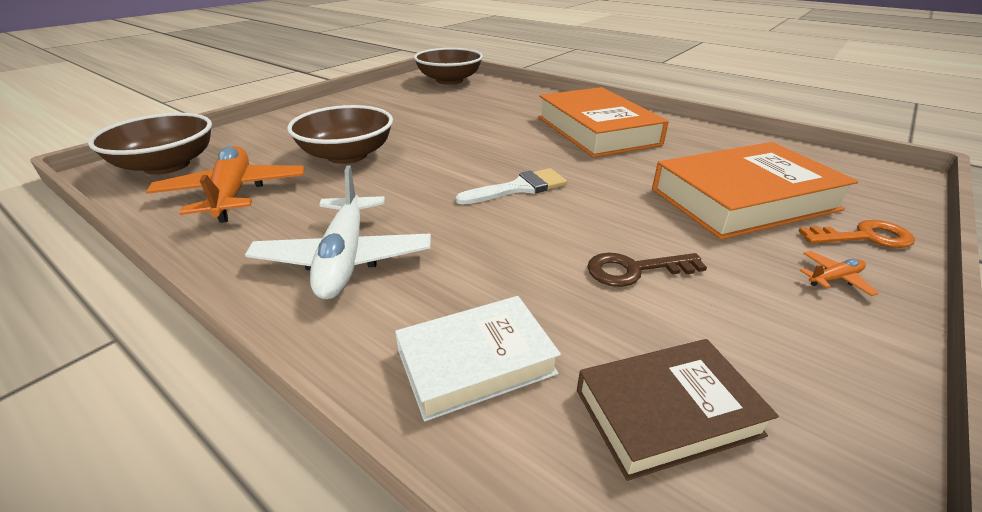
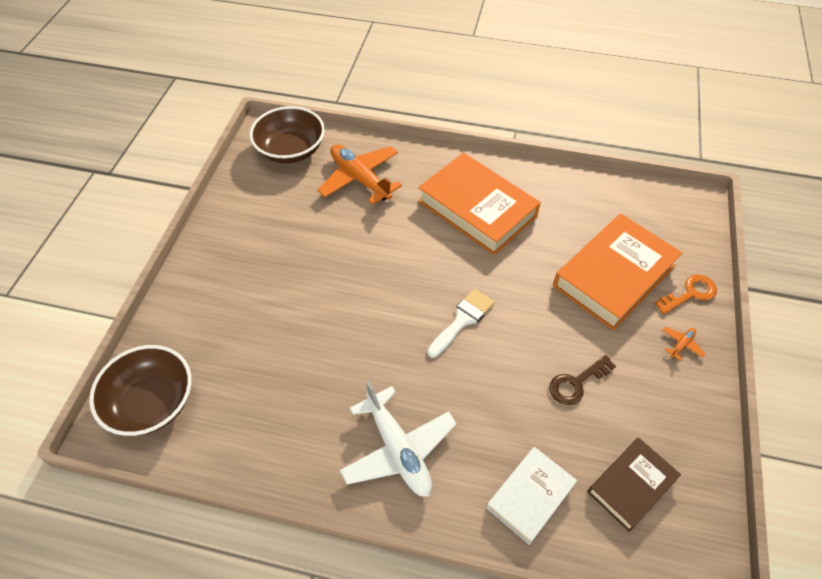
camera: 25 degrees left, 20 degrees up
orange plane [146,146,304,223] -> orange plane moved to [317,145,402,205]
brown bowl [287,105,393,164] -> none

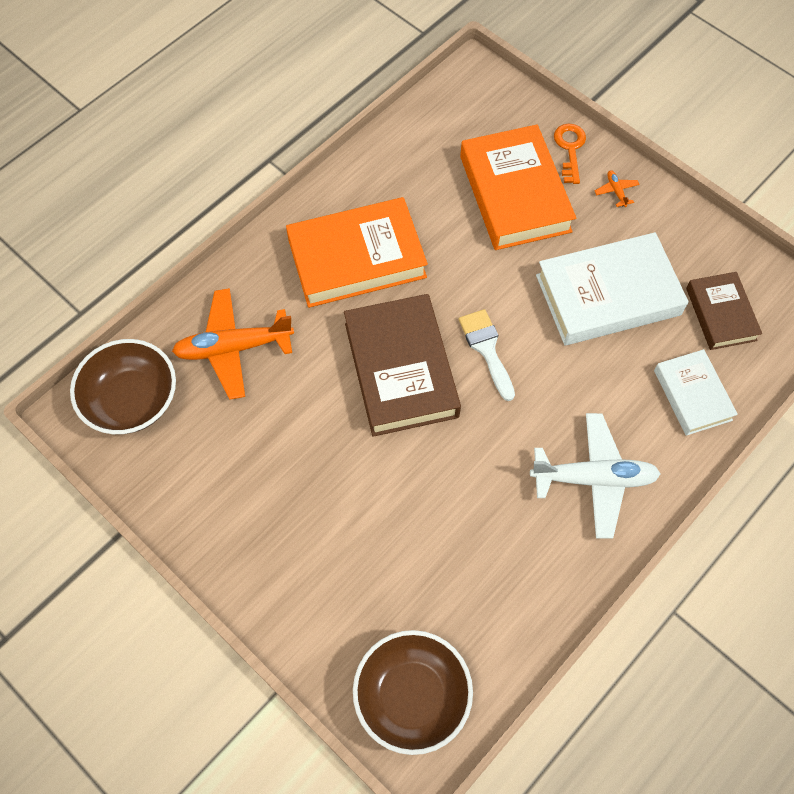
camera: 60 degrees left, 10 degrees up
brown key [549,355,616,405] -> white book [536,232,688,345]
none -> brown book [344,294,461,437]

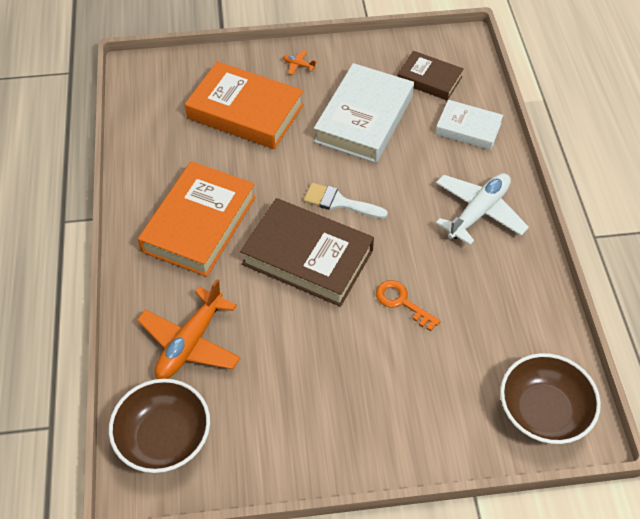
camera: 50 degrees left, 10 degrees down
orange key [554,123,586,184] -> orange key moved to [376,280,441,331]

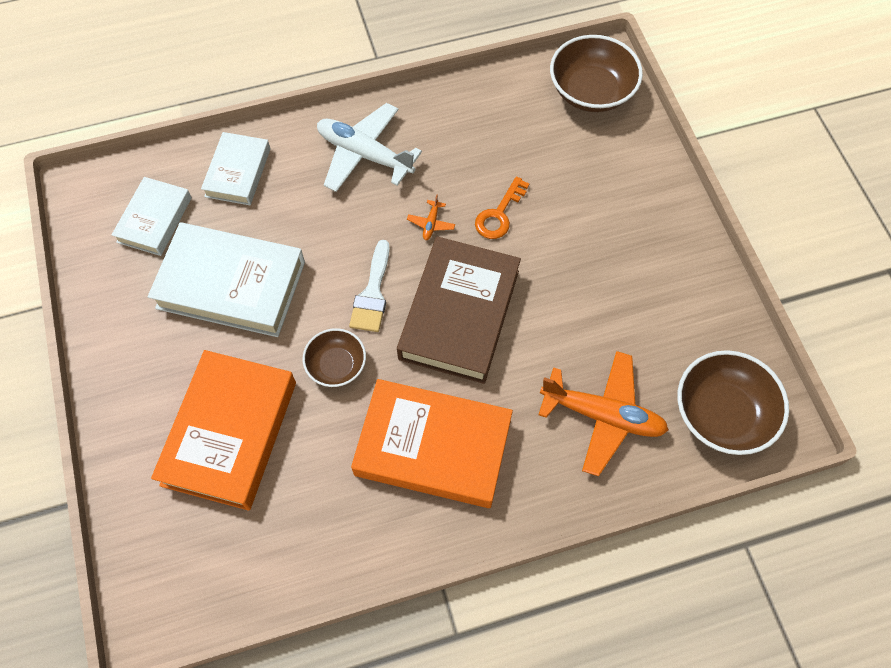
camera: 100 degrees left, 10 degrees up
orange plane [283,50,317,75] -> orange plane moved to [407,195,455,240]
brown book [397,51,464,100] -> white book [112,177,192,256]
none -> brown bowl [303,328,366,387]

